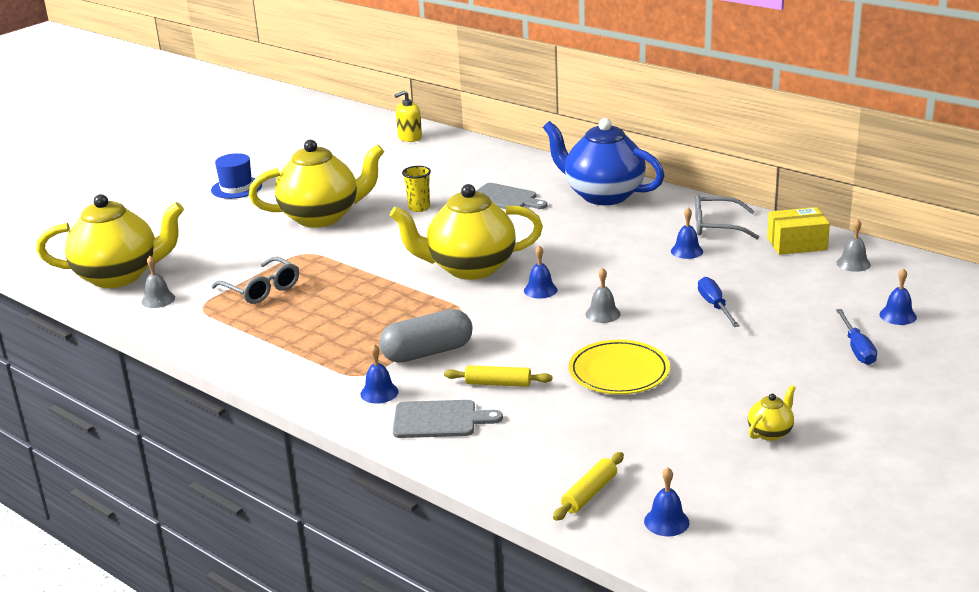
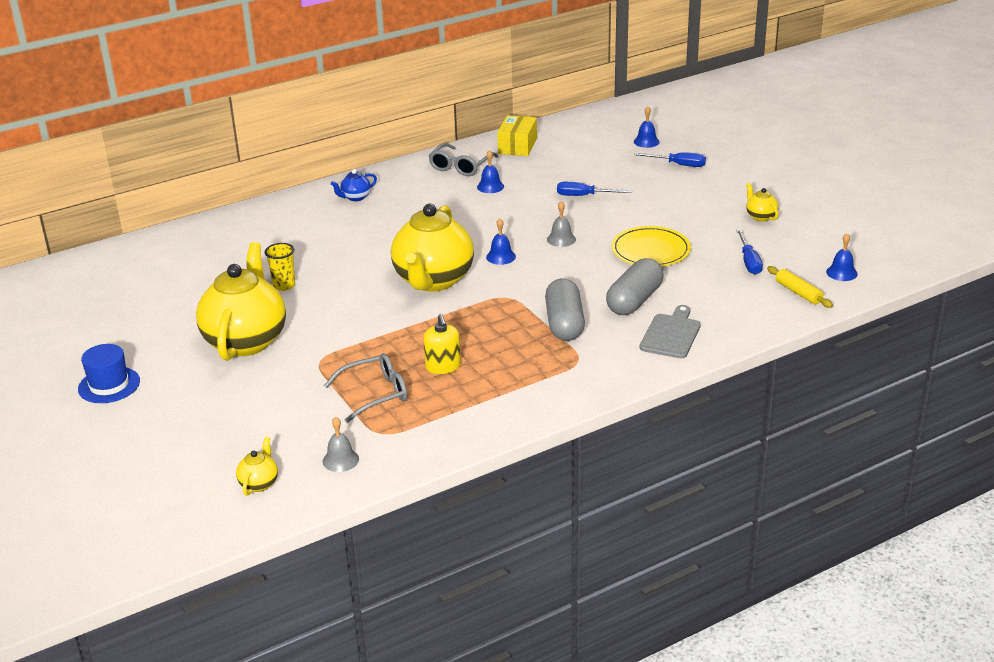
camera: 70 degrees left, 5 degrees up
yellow teapot [36,194,184,288] -> yellow teapot [236,437,278,496], size x0.41
blue bell [360,344,399,403] -> none
yellow soap dispenser [394,90,422,142] -> yellow soap dispenser moved to [423,314,461,374]
yellow rolling pin [444,365,552,387] -> grey capsule [606,258,663,315]
grey cutting board [476,183,547,209] -> none
blue teapot [543,118,665,205] -> blue teapot [331,169,377,201], size x0.41
grey bell [836,219,871,272] -> none
none -> blue screwdriver [736,229,763,275]

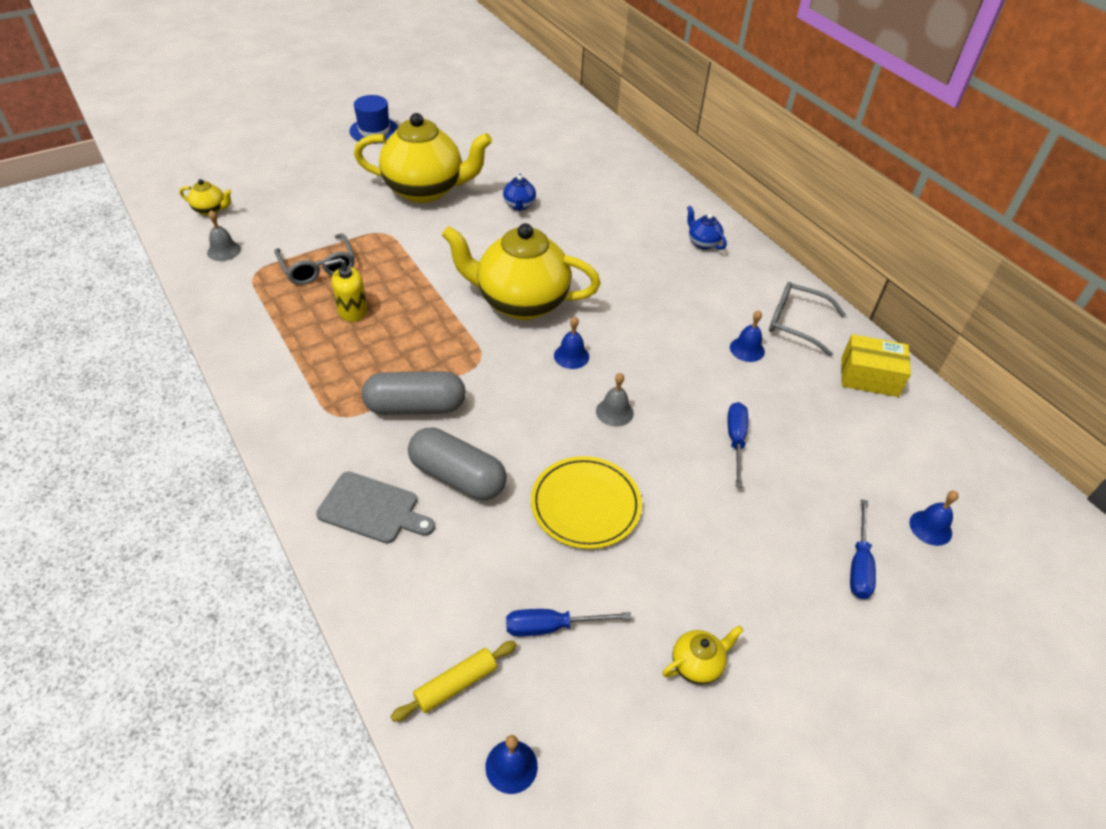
camera: 85 degrees right, 15 degrees up
yellow cup [265,243,295,291] -> blue teapot [503,174,536,211]

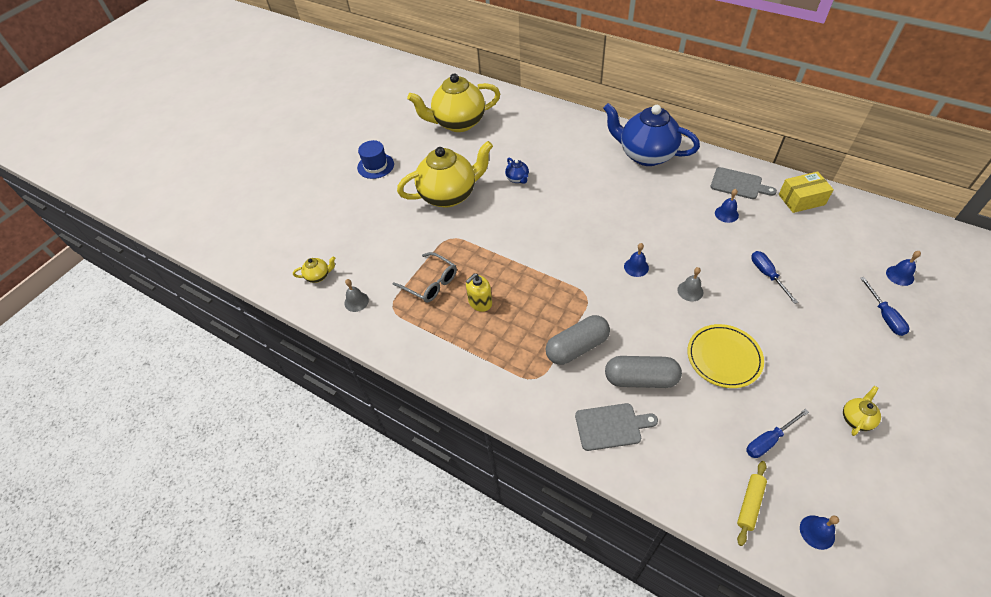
camera: 20 degrees left, 5 degrees up
yellow teapot [442,223,600,320] -> yellow teapot moved to [407,74,500,132]
blue teapot [687,205,727,250] -> blue teapot [603,103,700,166], size x2.45
grey glasses [769,282,846,357] -> grey cutting board [710,167,777,199]

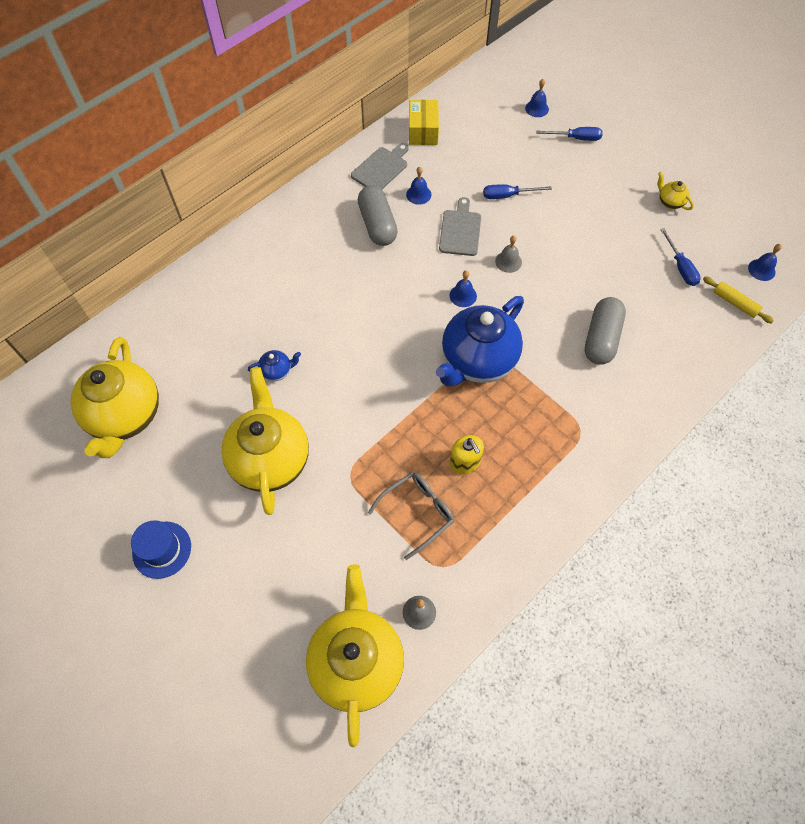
camera: 80 degrees left, 10 degrees up
yellow teapot [293,256,336,283] -> yellow teapot [306,564,404,747], size x2.45
grey capsule [546,315,610,365] -> grey capsule moved to [358,185,398,246]
grey cutting board [575,403,658,451] -> grey cutting board moved to [439,197,481,256]
blue teapot [603,103,700,166] -> blue teapot moved to [436,296,524,386]
yellow plate [687,324,764,388] -> none

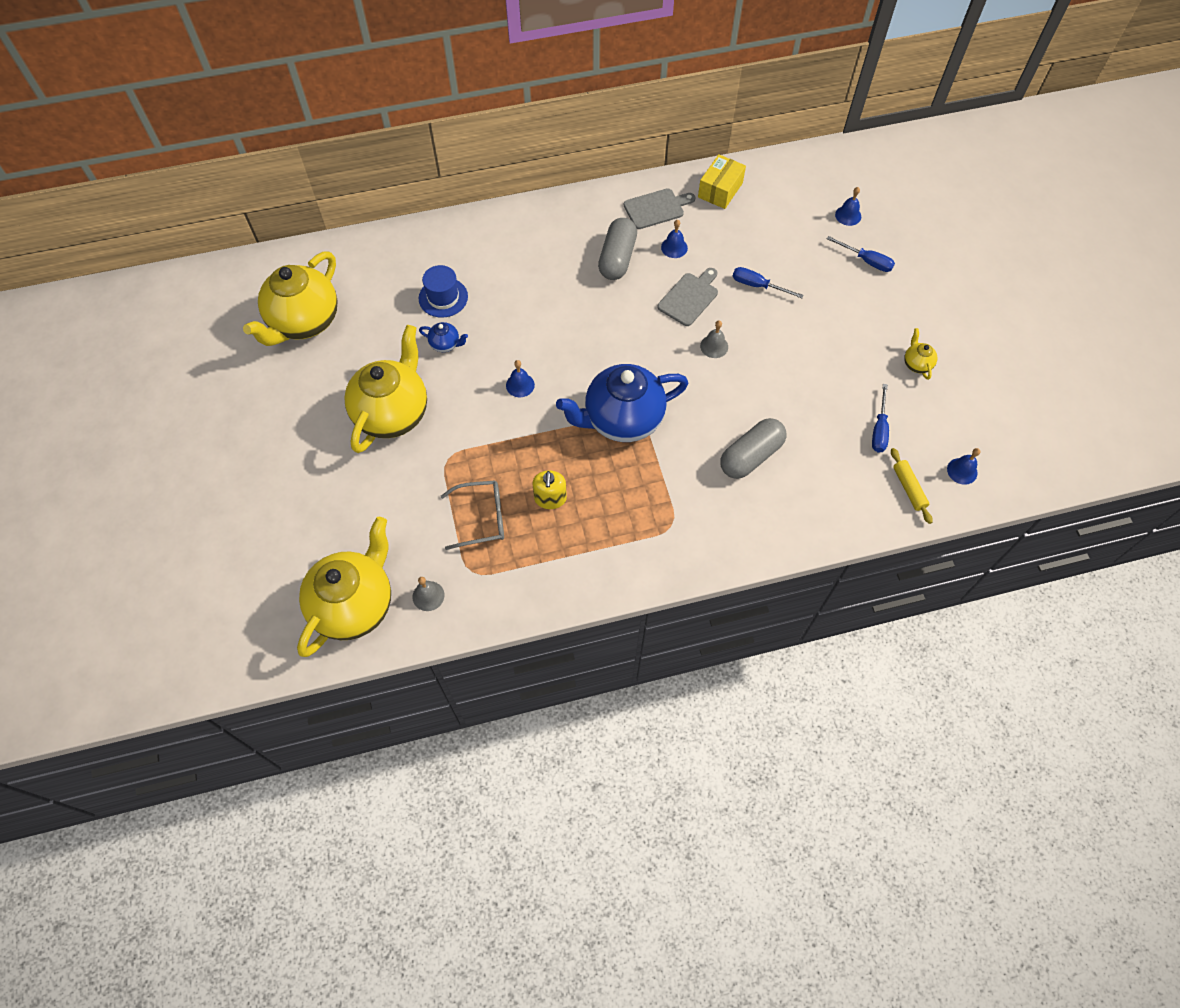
camera: 30 degrees right, 0 degrees up
blue hat [131,520,191,579] -> blue hat moved to [419,265,468,318]
blue bell [450,270,477,307] -> blue bell moved to [506,360,535,397]

